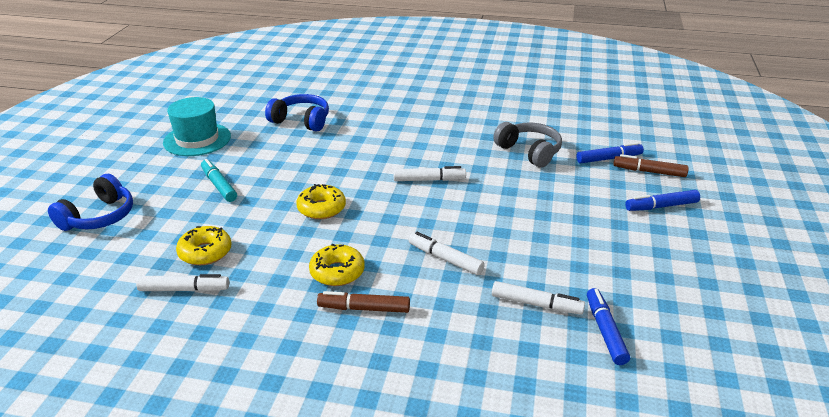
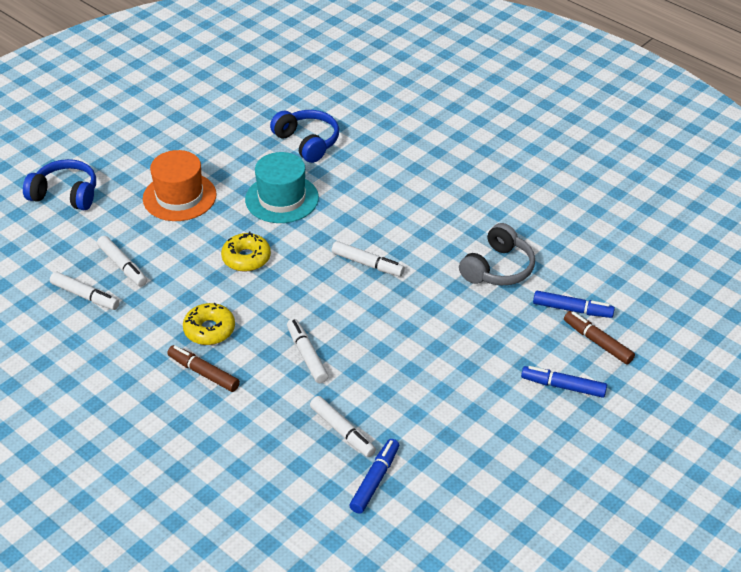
camera: 30 degrees right, 10 degrees up
blue headphones [48,174,133,231] -> blue headphones turned 135 degrees counterclockwise [23,159,96,210]
turquoise hat [163,97,231,156] -> turquoise hat moved to [245,152,319,223]
yellow donut [176,226,232,265] -> white marker [97,236,147,287]
turquoise marker [201,159,237,202] -> orange hat [143,150,217,221]
grey headphones [493,122,562,167] -> grey headphones turned 45 degrees clockwise [459,223,535,285]

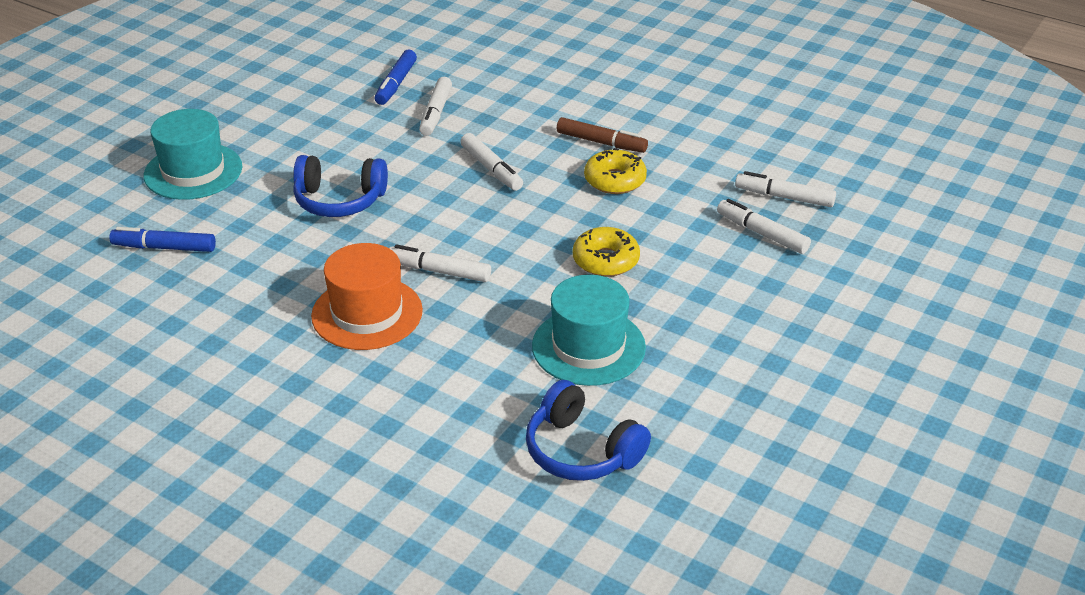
camera: 170 degrees right, 5 degrees down
blue headphones [23,159,96,210] -> blue headphones moved to [293,155,388,217]
orange hat [143,150,217,221] -> orange hat moved to [311,243,423,350]
white marker [310,396,376,457] -> white marker turned 120 degrees counterclockwise [419,77,452,136]
grey headphones [459,223,535,285] -> none
blue marker [521,366,607,398] -> turquoise hat [144,109,242,200]
brown marker [564,311,635,364] -> none

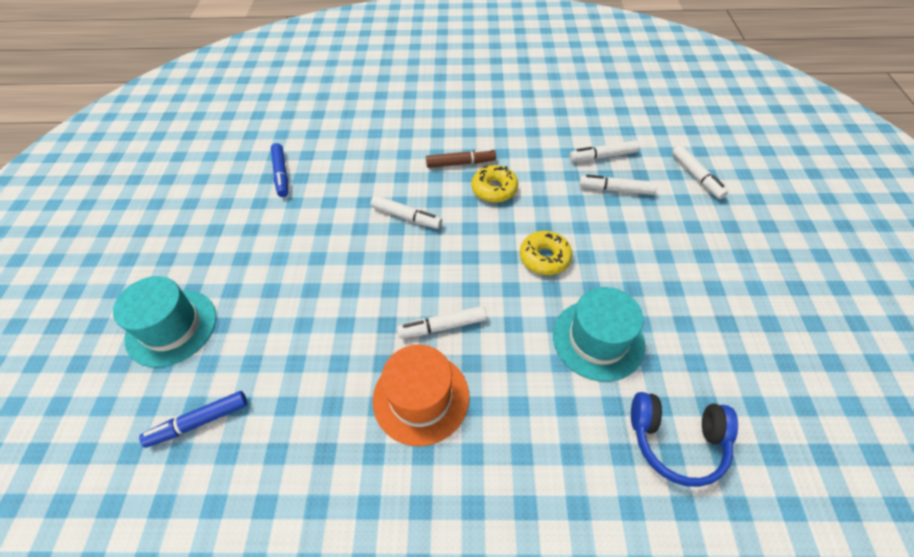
camera: 30 degrees left, 15 degrees up
blue headphones [293,155,388,217] -> none
white marker [419,77,452,136] -> white marker moved to [672,145,728,199]

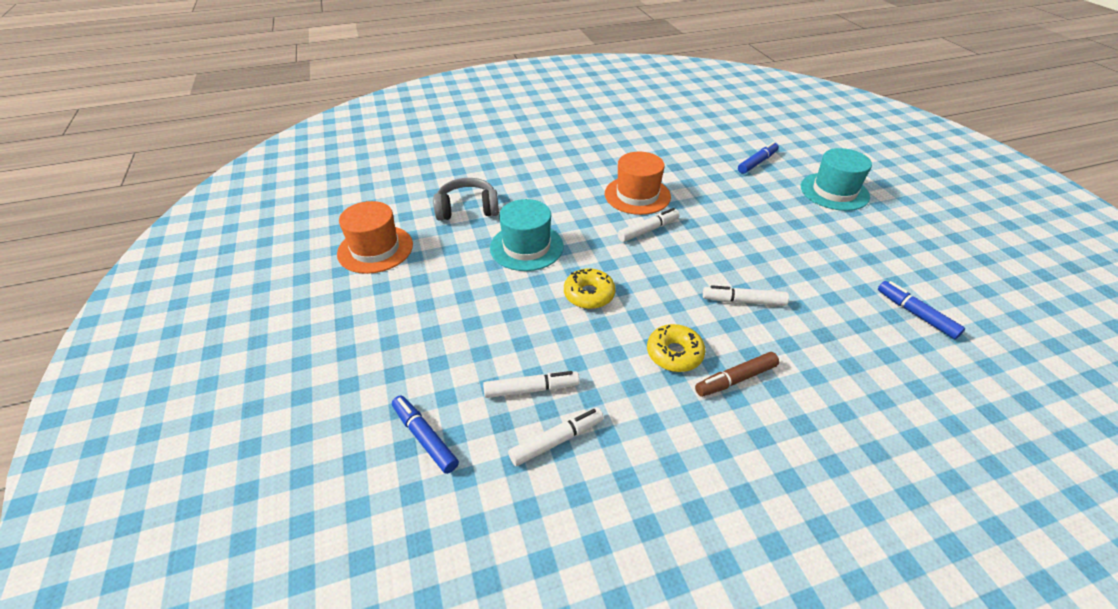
camera: 160 degrees right, 10 degrees down
blue headphones [631,392,738,487] -> grey headphones [433,178,499,221]
white marker [672,145,728,199] -> blue marker [392,396,459,474]
none -> orange hat [337,201,413,274]

